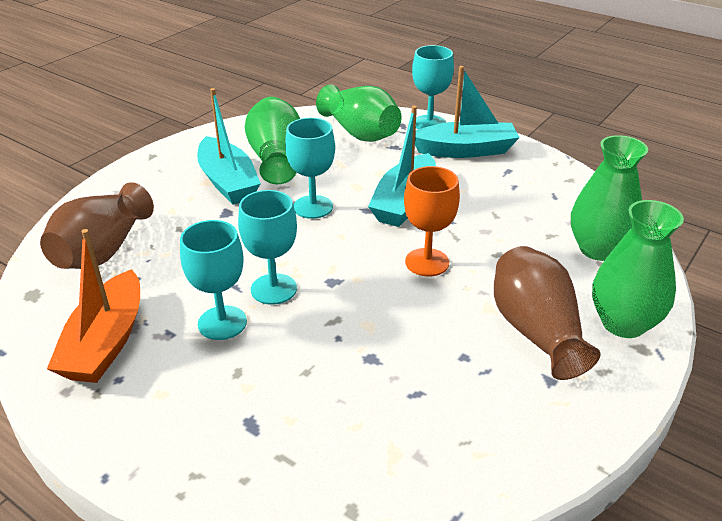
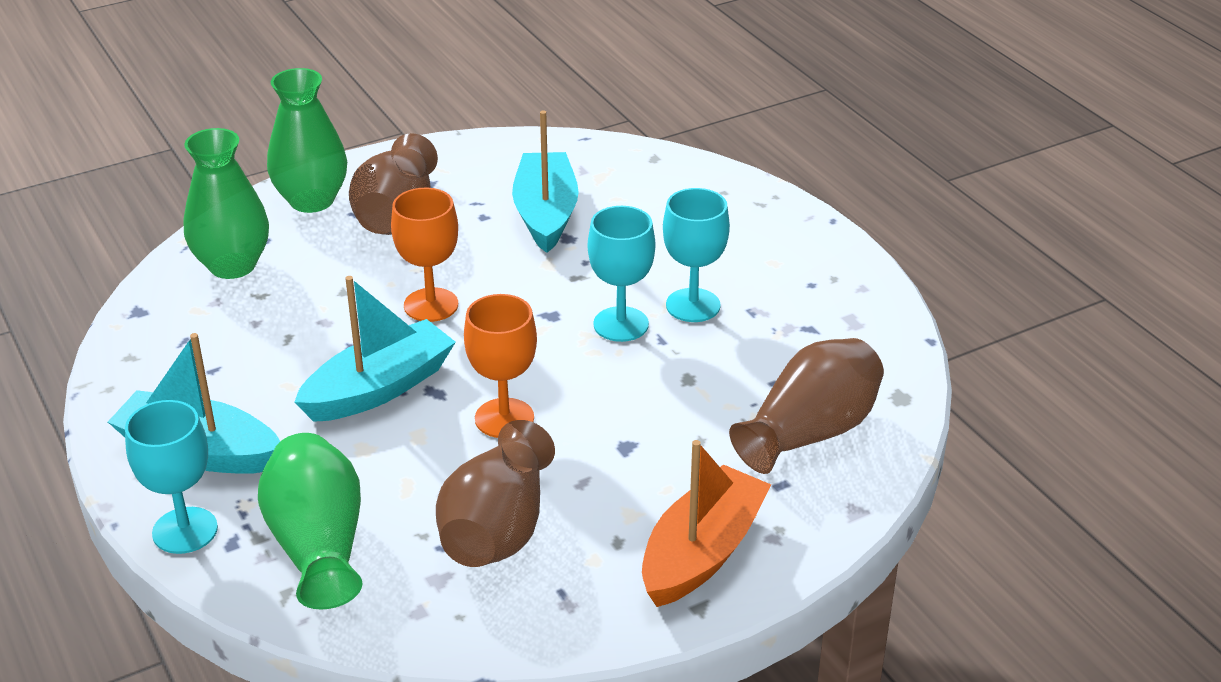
camera: 155 degrees left, 0 degrees up
orange boat [47,229,140,383] -> orange boat moved to [642,440,771,607]
turquoise boat [197,88,261,205] -> turquoise boat moved to [512,111,579,253]
green vase [245,97,300,184] -> brown vase [436,420,555,567]
turquoise goblet [285,118,335,219] -> orange goblet [464,294,537,438]

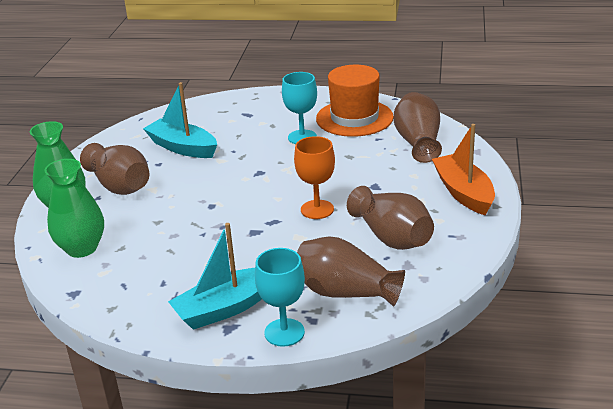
camera: 50 degrees left, 5 degrees down
green vase [258,433,363,610] -> brown vase [297,236,405,307]
turquoise boat [294,276,456,422] -> none
orange goblet [391,188,458,322] -> none
turquoise goblet [588,206,655,342] -> none
none -> orange hat [316,65,394,137]

